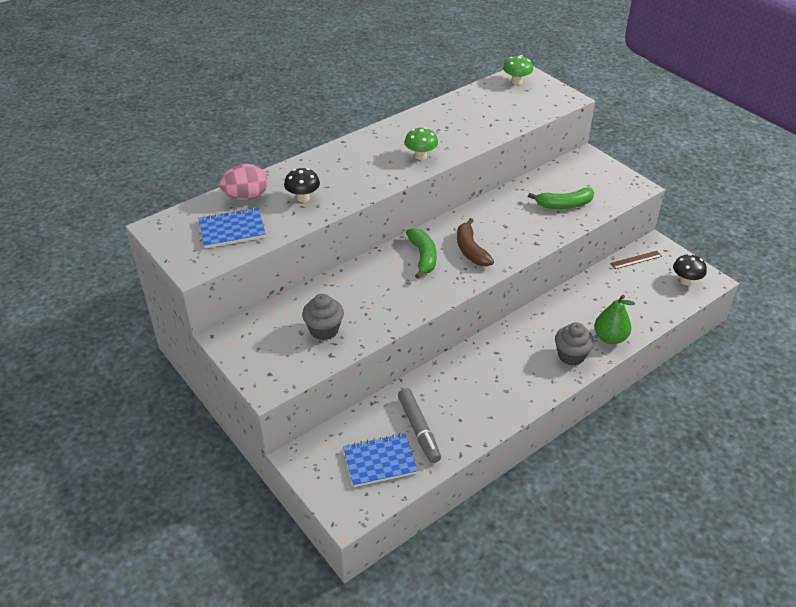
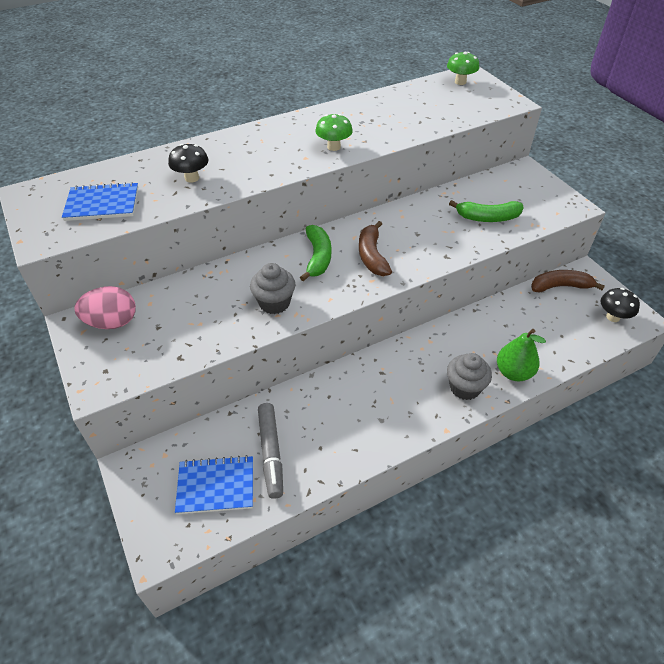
camera: 10 degrees right, 5 degrees up
pink egg [219,164,268,200] -> pink egg moved to [74,286,136,329]
grey cupcake [302,294,344,340] -> grey cupcake moved to [250,263,295,314]
brown ruler [610,251,662,269] -> brown banana [531,270,605,293]

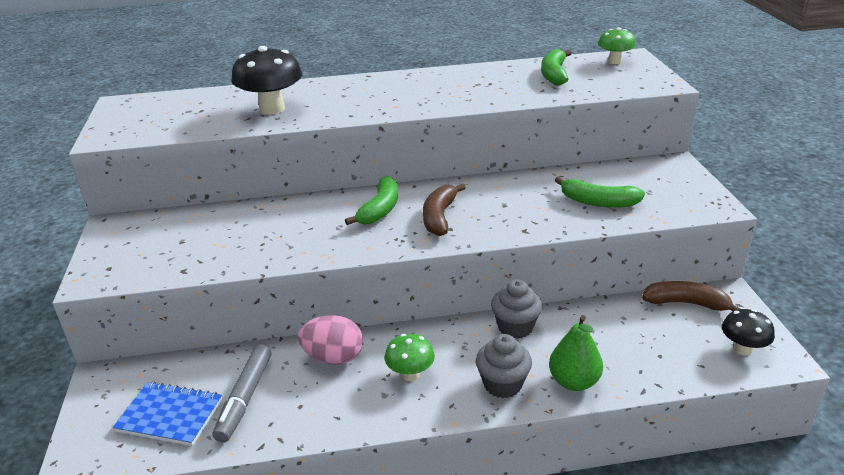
camera: 20 degrees right, 15 degrees down
blue notebook [62,182,138,221] -> none
pink egg [74,286,136,329] -> pink egg moved to [298,315,363,365]
black mushroom [168,144,209,183] -> black mushroom [231,46,302,115], size x1.69
grey cupcake [250,263,295,314] -> grey cupcake moved to [491,279,542,339]
green mushroom [315,114,353,151] -> green mushroom moved to [385,334,435,381]
none -> green banana [541,49,572,86]

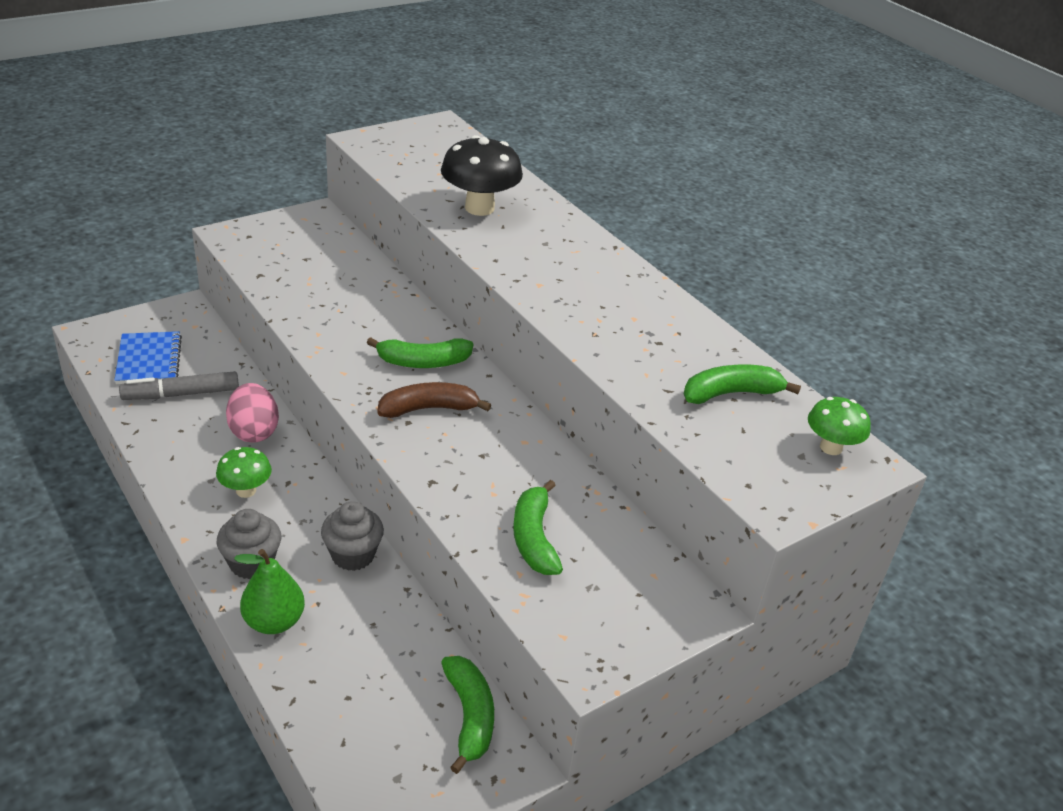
camera: 60 degrees right, 5 degrees up
brown banana [642,281,741,311] -> green banana [441,656,494,774]
black mushroom [722,309,775,355] -> none

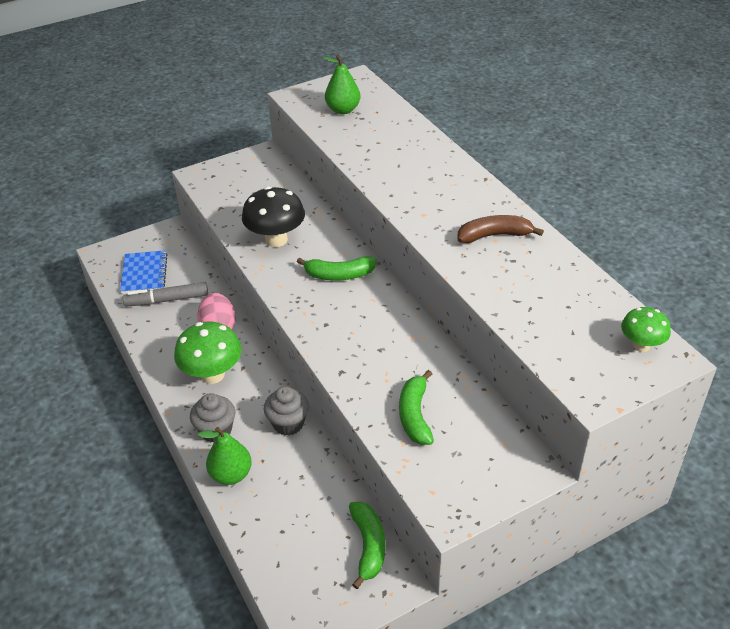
camera: 10 degrees right, 5 degrees up
green mushroom [216,447,272,498] -> green mushroom [174,322,242,384], size x1.69
brown banana [377,382,491,418] -> brown banana moved to [458,215,544,243]
black mushroom [441,135,523,216] -> black mushroom moved to [242,186,305,247]
green banana [684,364,801,404] -> none
none -> green pear [322,55,361,114]

